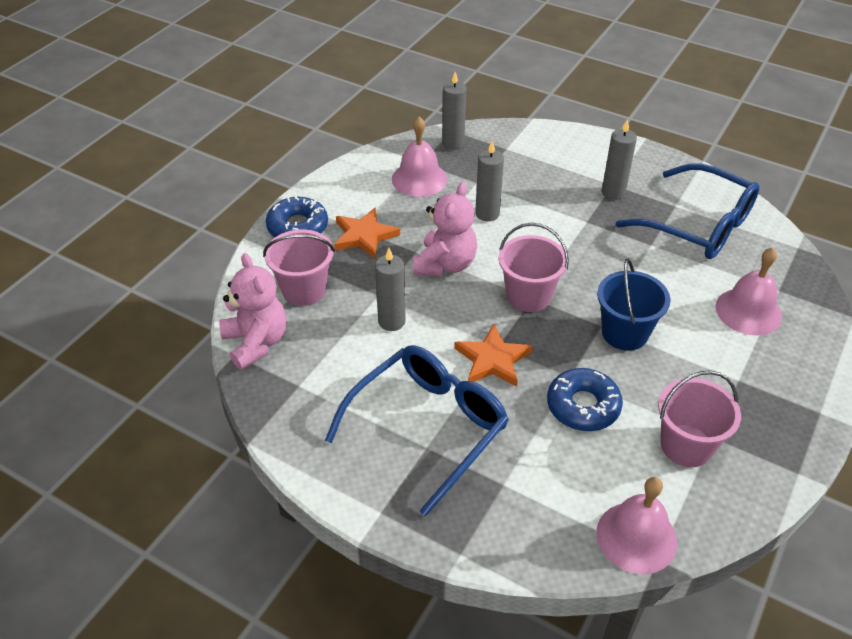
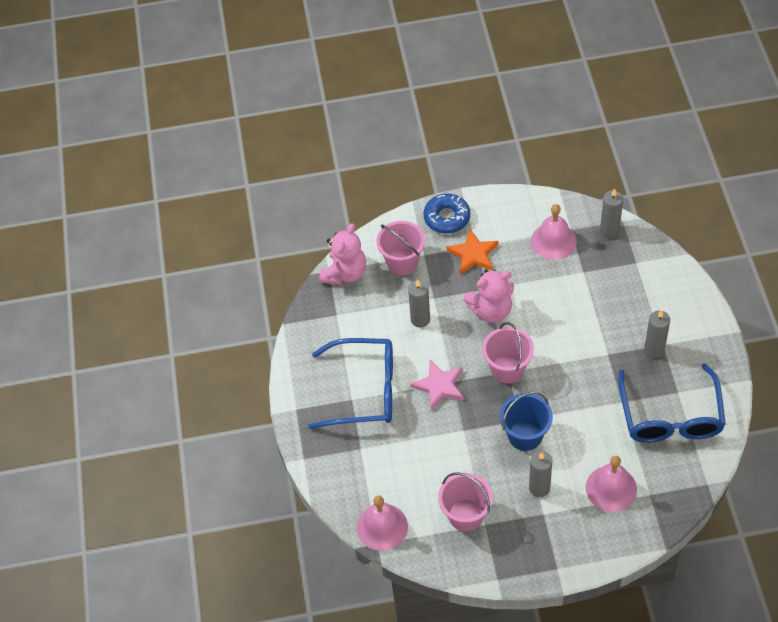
camera: 55 degrees right, 10 degrees up
orange star [455,324,532,387] -> pink star [410,360,464,410]
grey candle [475,141,504,221] -> grey candle moved to [529,451,552,497]
blue donut [547,368,623,431] -> none

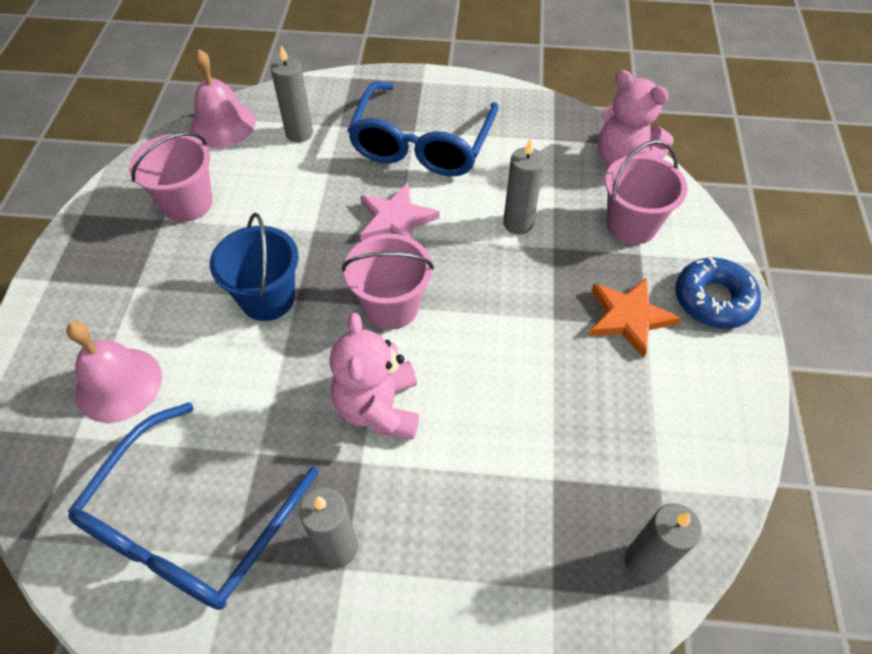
camera: 100 degrees right, 0 degrees up
pink teddy bear [463,269,514,323] -> pink teddy bear moved to [330,313,419,440]
grey candle [529,451,552,497] -> grey candle moved to [271,45,313,142]
pink bell [531,204,577,260] -> none
blue glasses [618,364,726,443] -> blue glasses turned 75 degrees counterclockwise [68,402,319,610]

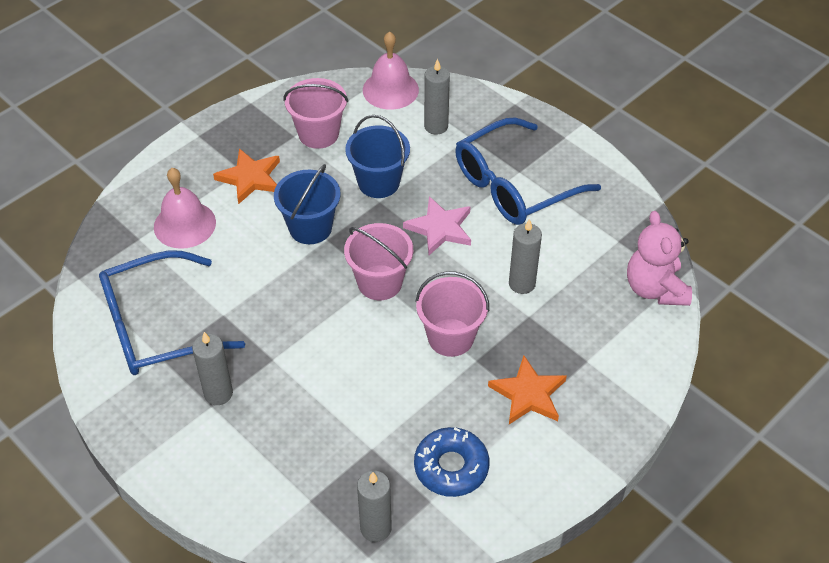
camera: 40 degrees right, 5 degrees down
pink teddy bear [330,313,419,440] -> none
pink bucket [605,140,687,245] -> pink bucket moved to [415,272,489,357]
blue donut [675,257,761,329] -> blue donut moved to [414,427,489,497]
none -> orange star [213,148,280,204]
none -> blue bucket [345,115,410,198]

